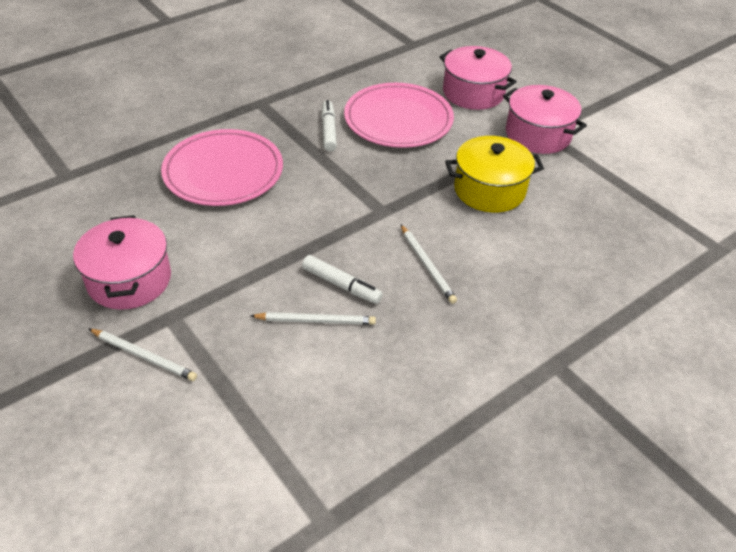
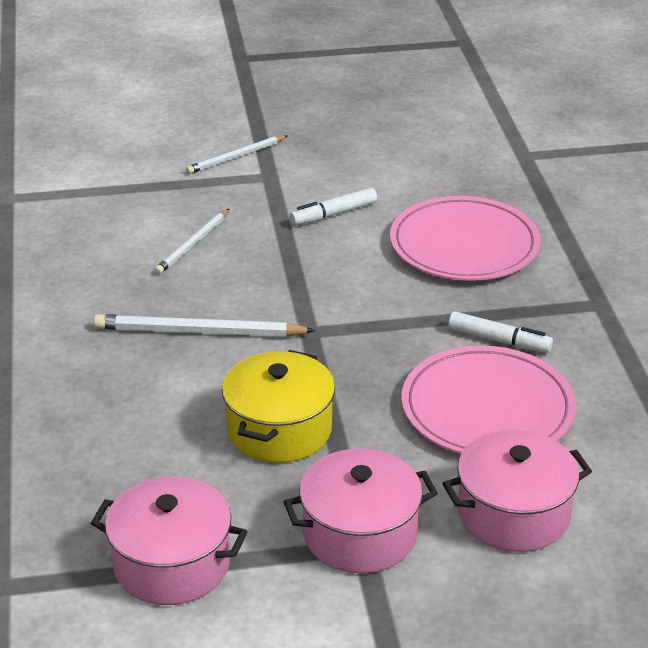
camera: 120 degrees right, 10 degrees down
pink pot [73,215,171,310] -> pink pot moved to [91,476,248,605]
white marker [302,255,383,304] -> white marker moved to [289,187,377,225]
white pencil [401,225,457,304] -> white pencil [93,314,316,337], size x1.57

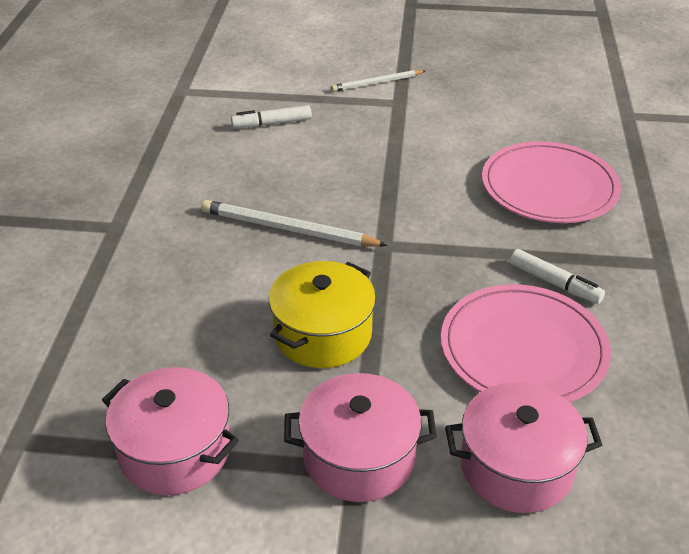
camera: 15 degrees right, 5 degrees up
white pencil [154,209,229,274] -> none
white marker [289,187,377,225] -> white marker moved to [231,105,312,128]

